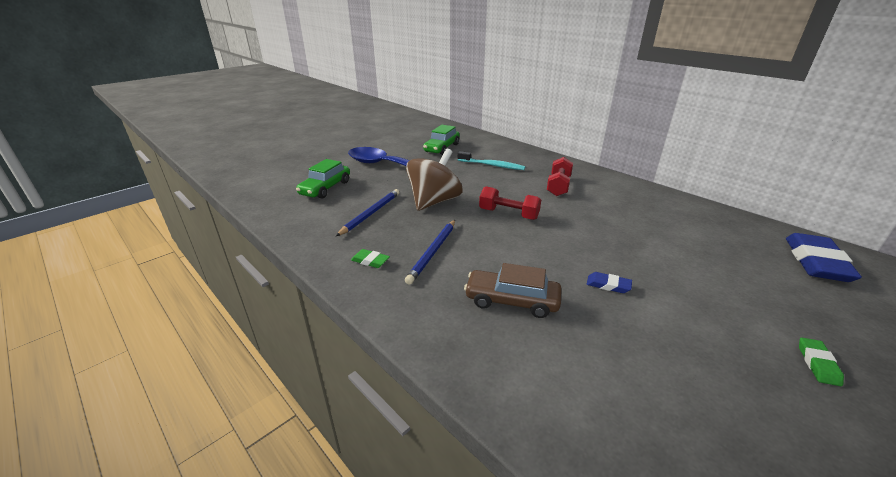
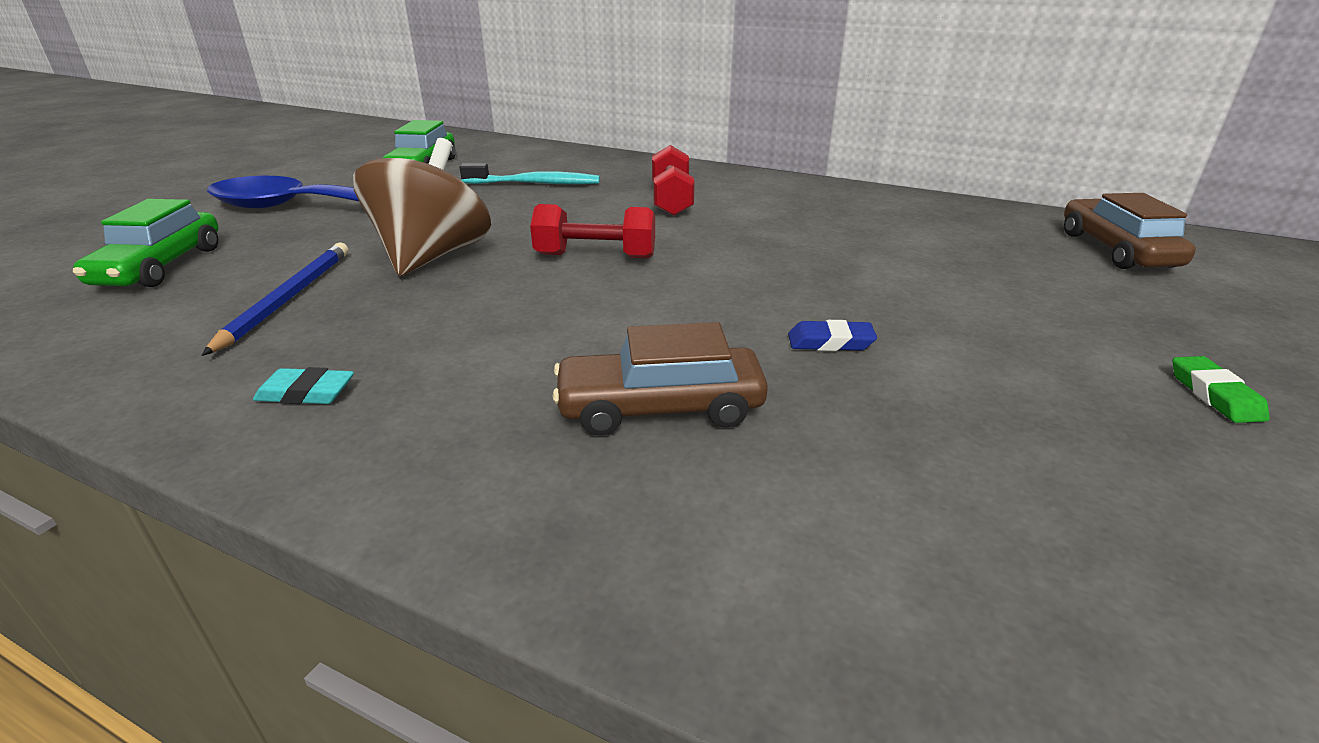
camera: 20 degrees left, 0 degrees up
green eraser [351,249,390,268] -> turquoise eraser [253,367,354,404]
blue pencil [405,220,455,284] -> none
blue eraser [786,233,862,282] -> brown car [1064,193,1196,269]

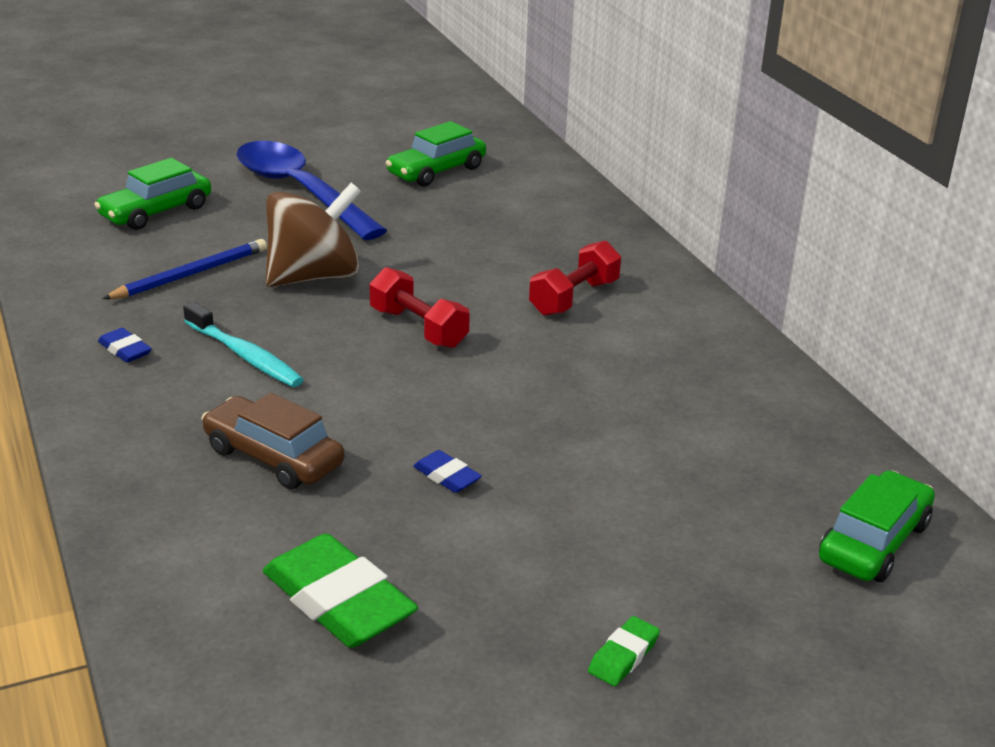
camera: 40 degrees right, 0 degrees up
turquoise eraser [253,367,354,404] -> blue eraser [98,328,152,363]
turquoise toothbrush [460,163,600,184] -> turquoise toothbrush moved to [183,302,304,387]
brown car [1064,193,1196,269] -> green car [819,471,935,582]
none -> green eraser [263,533,418,648]

